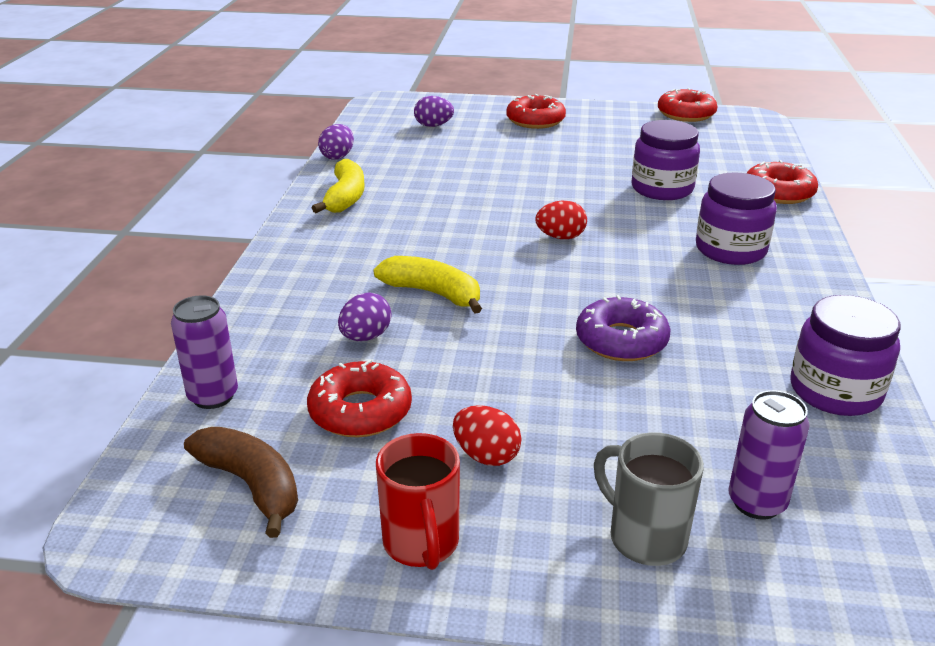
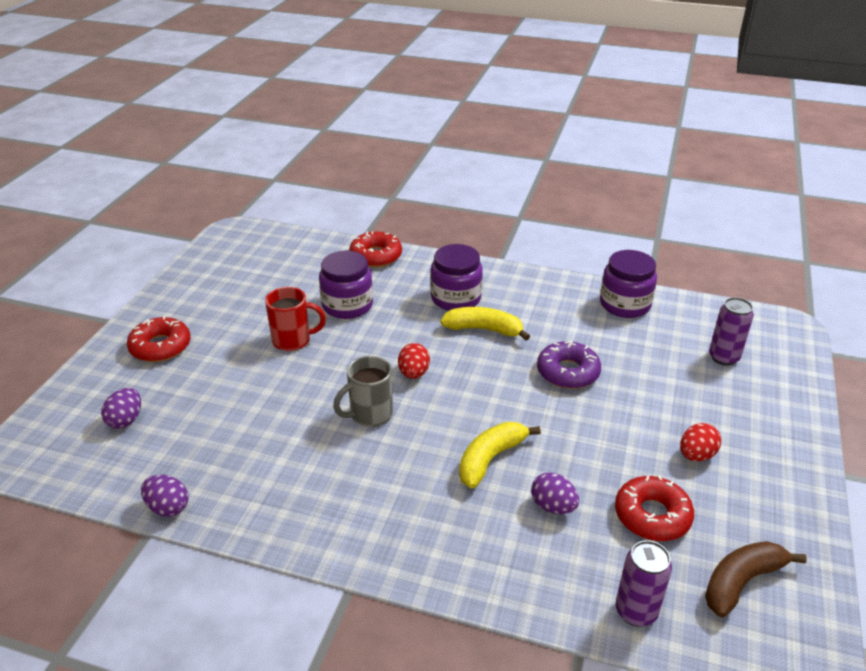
camera: 80 degrees left, 5 degrees up
yellow banana [312,159,365,213] -> yellow banana moved to [441,307,530,341]
red mug [376,433,460,570] -> red mug moved to [265,287,326,351]
grey mug [594,432,704,566] -> grey mug moved to [333,356,393,427]
red donut [658,88,717,122] -> none

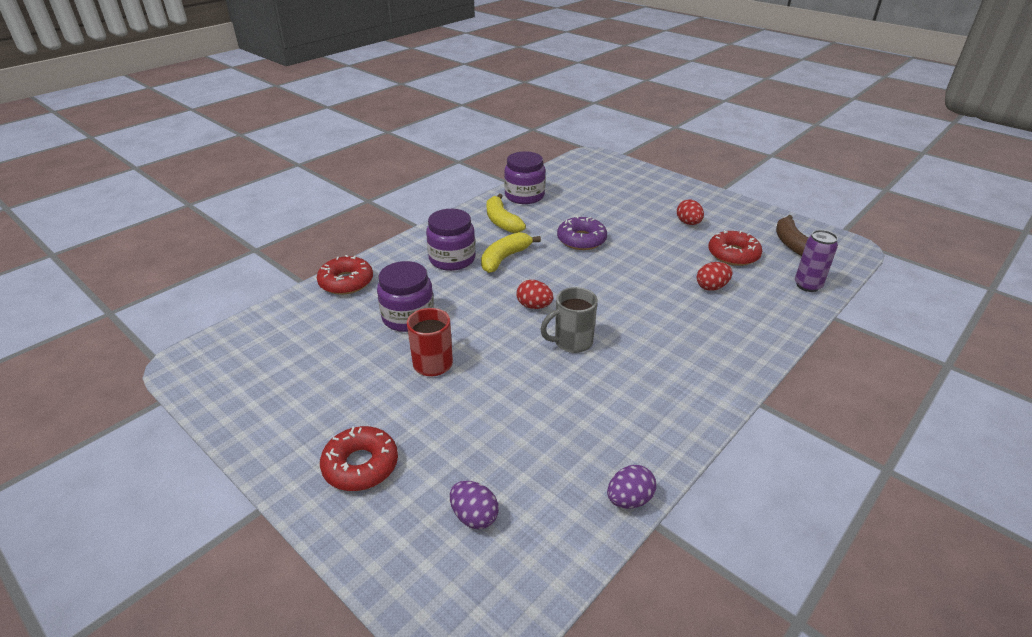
camera: 65 degrees left, 0 degrees up
grey mug [333,356,393,427] -> grey mug turned 75 degrees clockwise [540,287,598,353]
yellow banana [459,422,541,488] -> yellow banana moved to [486,194,526,233]
purple egg [531,472,579,514] -> red egg [697,262,733,291]
purple can [709,297,754,366] -> none

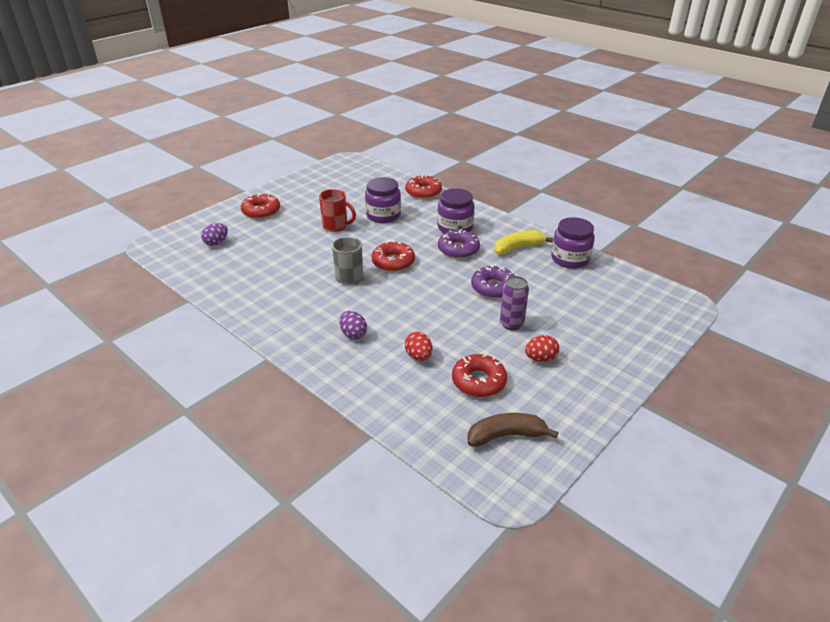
camera: 90 degrees right, 0 degrees up
yellow banana [481,232,541,273] -> purple donut [438,229,480,259]
red egg [516,280,553,309] -> red donut [372,241,415,272]
purple egg [607,465,656,509] -> purple egg moved to [340,311,367,339]
purple can [795,230,838,292] -> purple can moved to [500,276,529,330]

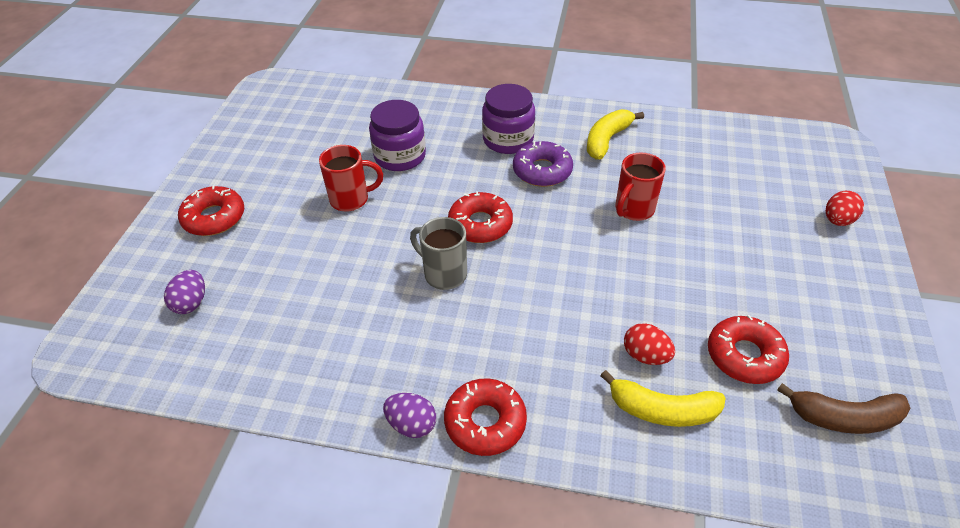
camera: 30 degrees left, 10 degrees up
purple egg [340,311,367,339] -> purple egg moved to [383,393,436,438]
red donut [405,175,442,199] -> red donut moved to [444,378,527,456]
brown banana [467,413,558,447] -> brown banana turned 135 degrees counterclockwise [777,383,910,434]
purple donut [471,265,515,298] -> red mug [616,153,666,221]
purple can [500,276,529,330] -> none
red egg [525,335,559,362] -> red egg moved to [826,191,864,226]
purple jar [551,217,595,269] -> none
none -> yellow banana [601,370,726,427]

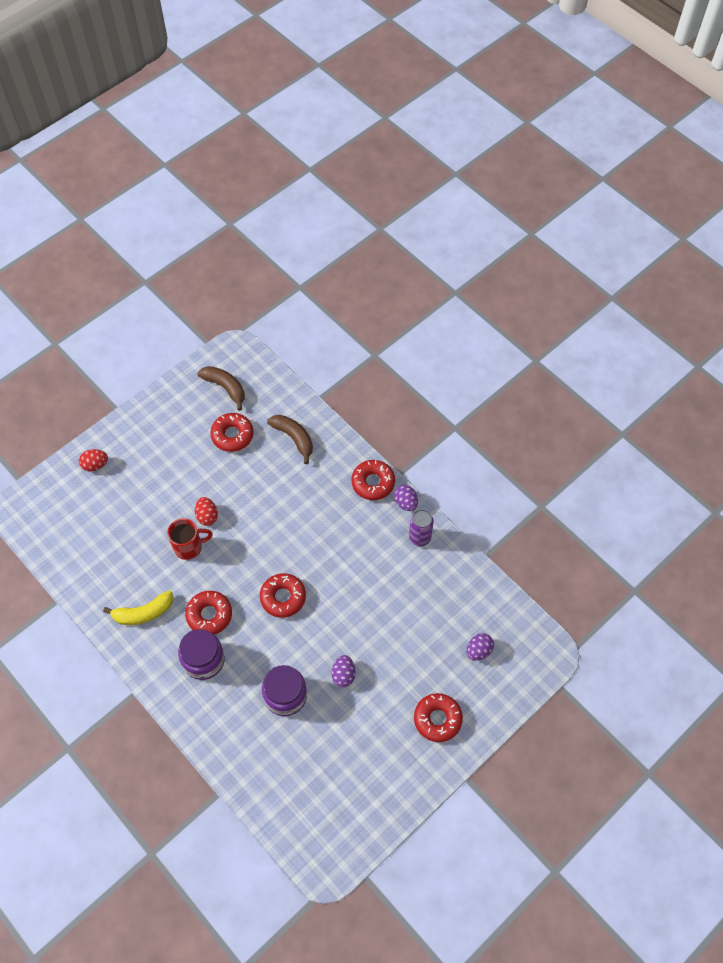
camera: 145 degrees left, 15 degrees up
red mug [319,145,383,212] -> purple egg [332,655,356,687]
grey mug [410,217,467,290] -> none
purple donut [513,141,573,187] -> red donut [185,591,232,635]
yellow banana [601,370,726,427] -> brown banana [267,415,313,464]
red egg [624,323,675,365] -> red egg moved to [195,497,218,526]
none -> purple can [409,509,434,546]

